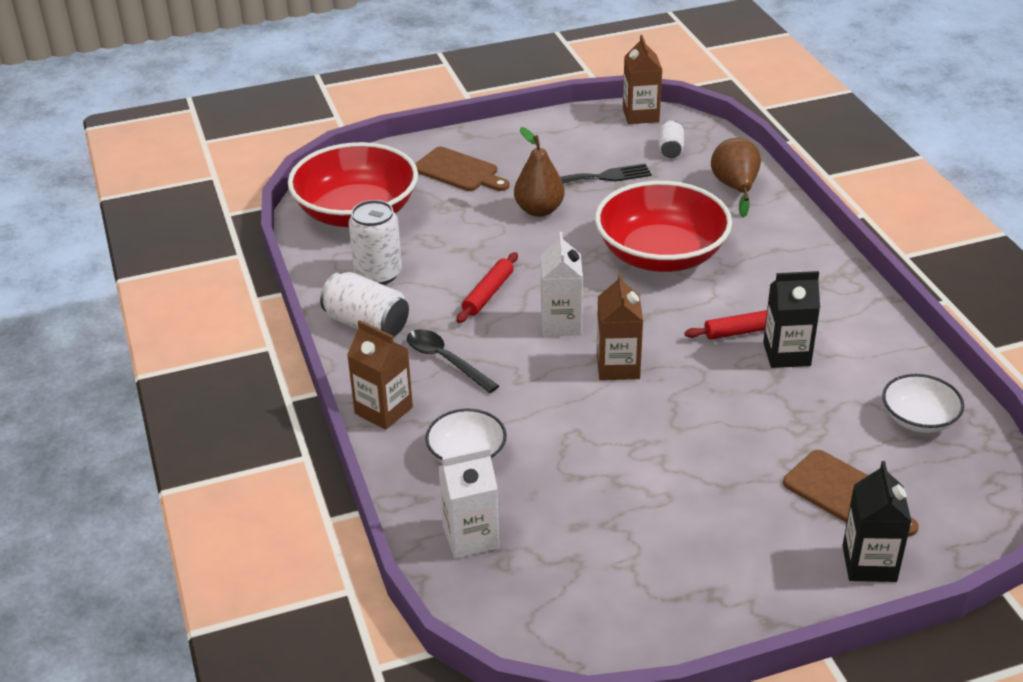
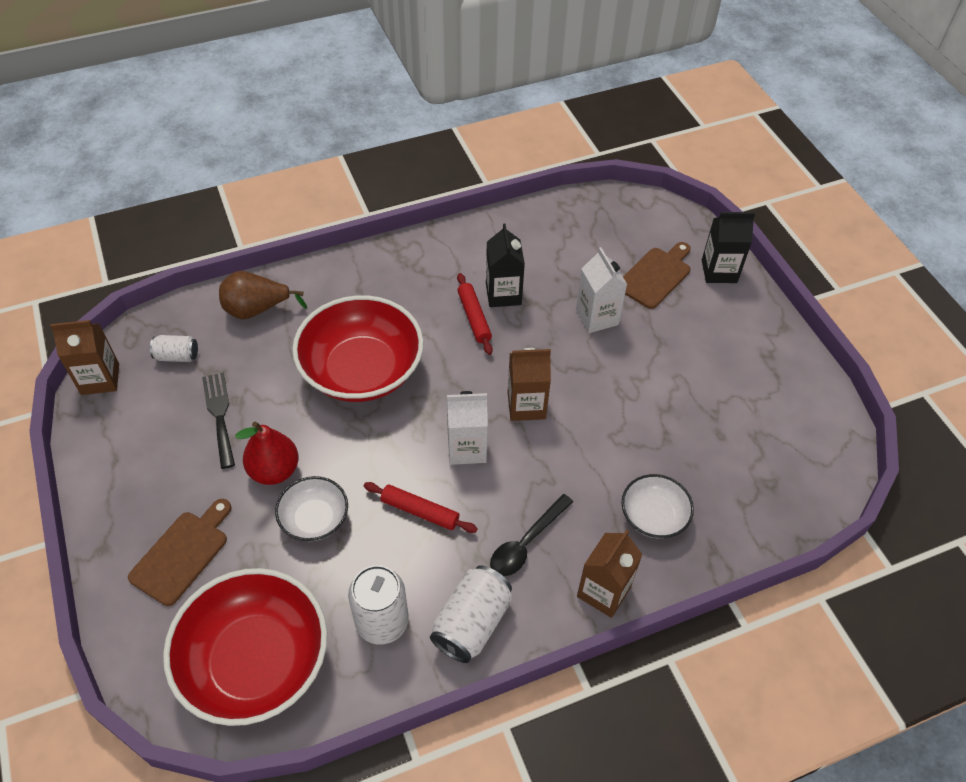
camera: 95 degrees left, 15 degrees up
white carton [438,447,499,559] -> white carton moved to [576,247,627,333]
brown pear [514,127,565,217] -> red pear [236,422,299,485]
white bowl [882,374,964,433] -> white bowl moved to [275,476,348,541]

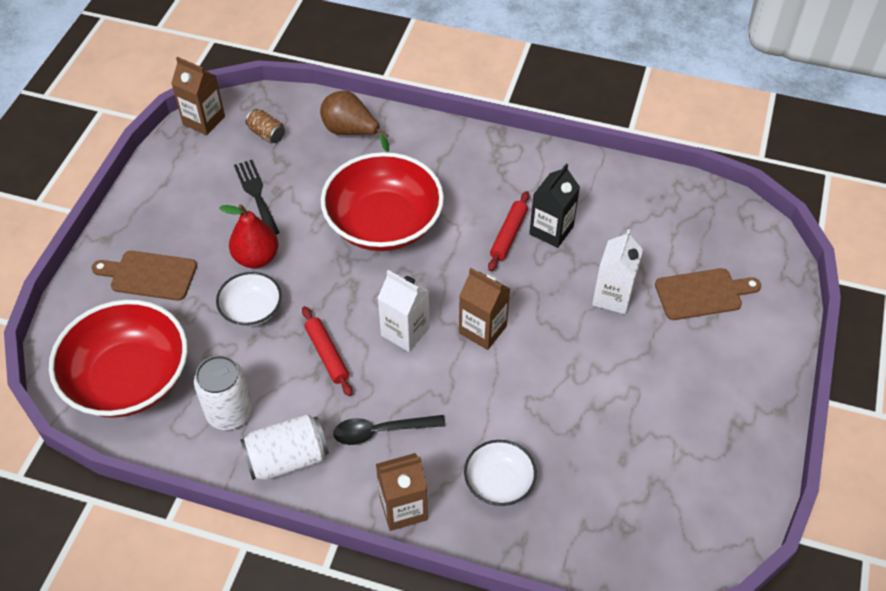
camera: 40 degrees right, 0 degrees up
brown cutting board [128,499,231,606] -> brown cutting board turned 150 degrees counterclockwise [92,251,197,301]
white can [150,335,198,362] -> brown can [246,109,285,143]
black fork [202,372,235,469] -> black fork turned 45 degrees counterclockwise [234,160,280,235]
black carton [702,212,755,283] -> none

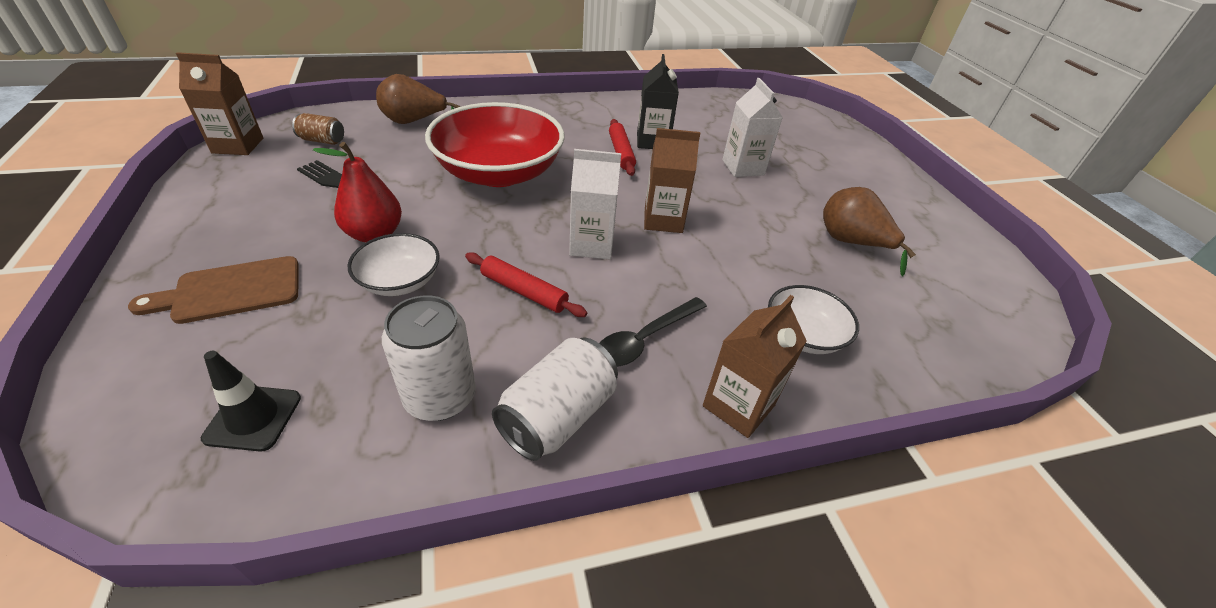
camera: 35 degrees left, 10 degrees down
red bowl [49,300,188,418] -> black traffic cone [201,351,301,451]
brown cutting board [655,268,761,320] -> none
none -> brown pear [823,187,916,276]

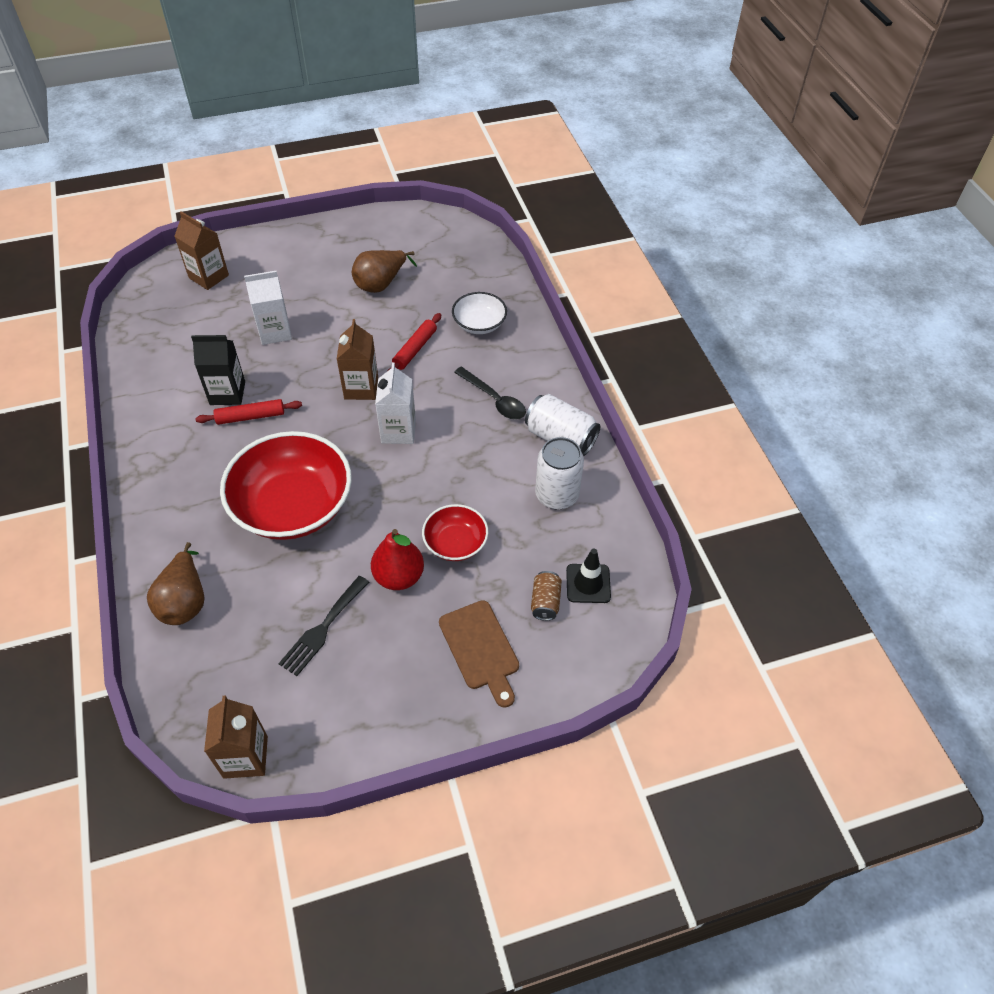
camera: 90 degrees left, 10 degrees up
brown can [292,113,344,145] -> brown can moved to [531,571,562,621]
white bowl [347,233,440,296] -> red bowl [422,504,488,561]
red rolling pin [465,252,587,317] -> red rolling pin moved to [388,313,441,371]
brown carton [703,295,807,438] -> brown carton moved to [175,211,229,290]

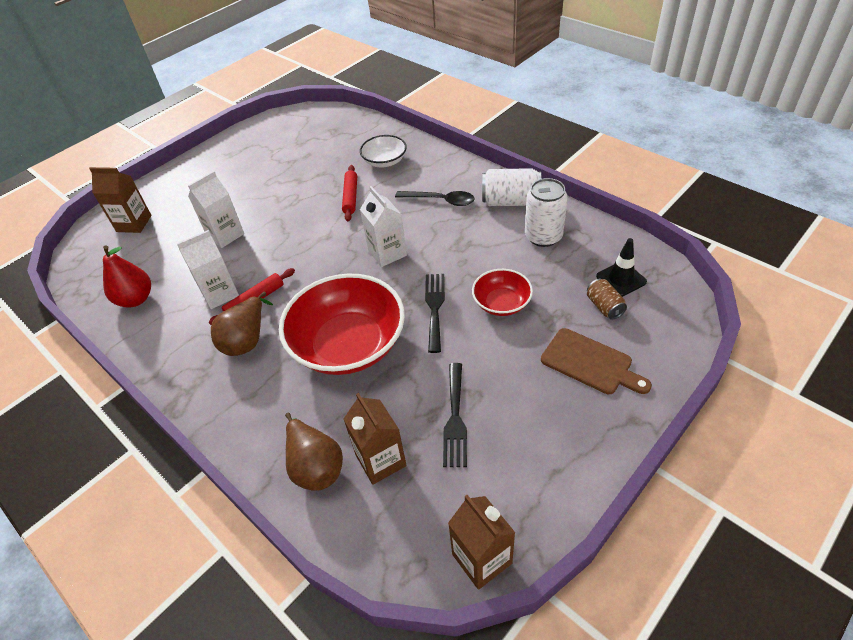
camera: 25 degrees left, 5 degrees down
black carton [191,335,245,405] -> white carton [177,230,239,309]
brown carton [337,319,378,400] -> brown carton moved to [343,393,407,485]
brown pear [352,250,417,293] -> brown pear moved to [211,292,273,356]
red pear [371,529,424,590] -> red pear moved to [103,245,151,307]
none -> black fork [425,274,445,353]

